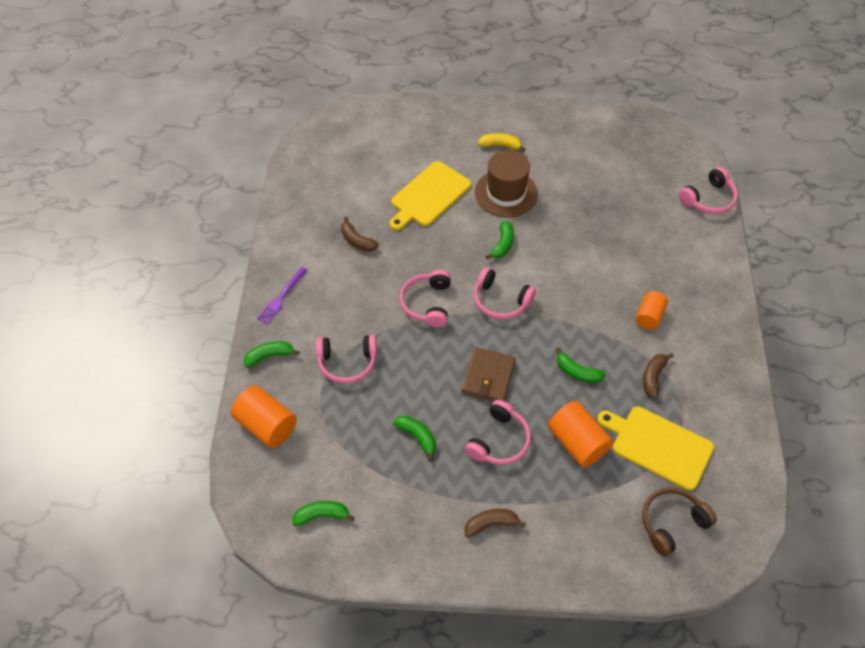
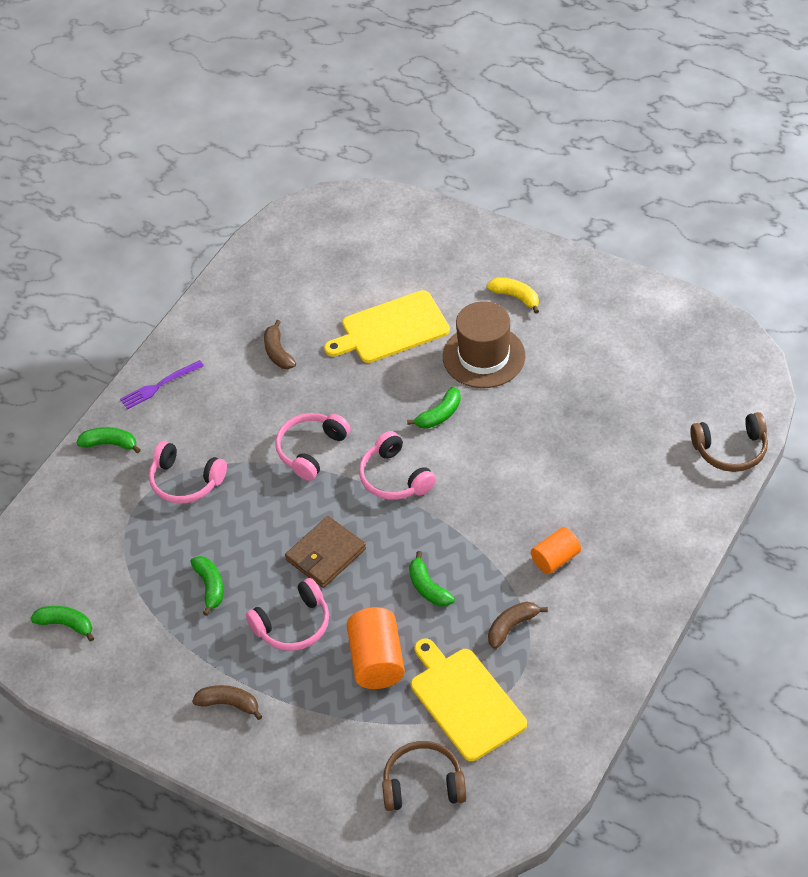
camera: 30 degrees right, 5 degrees down
orange cylinder [231,385,297,448] -> none
pink headphones [679,167,738,214] -> brown headphones [690,412,768,472]

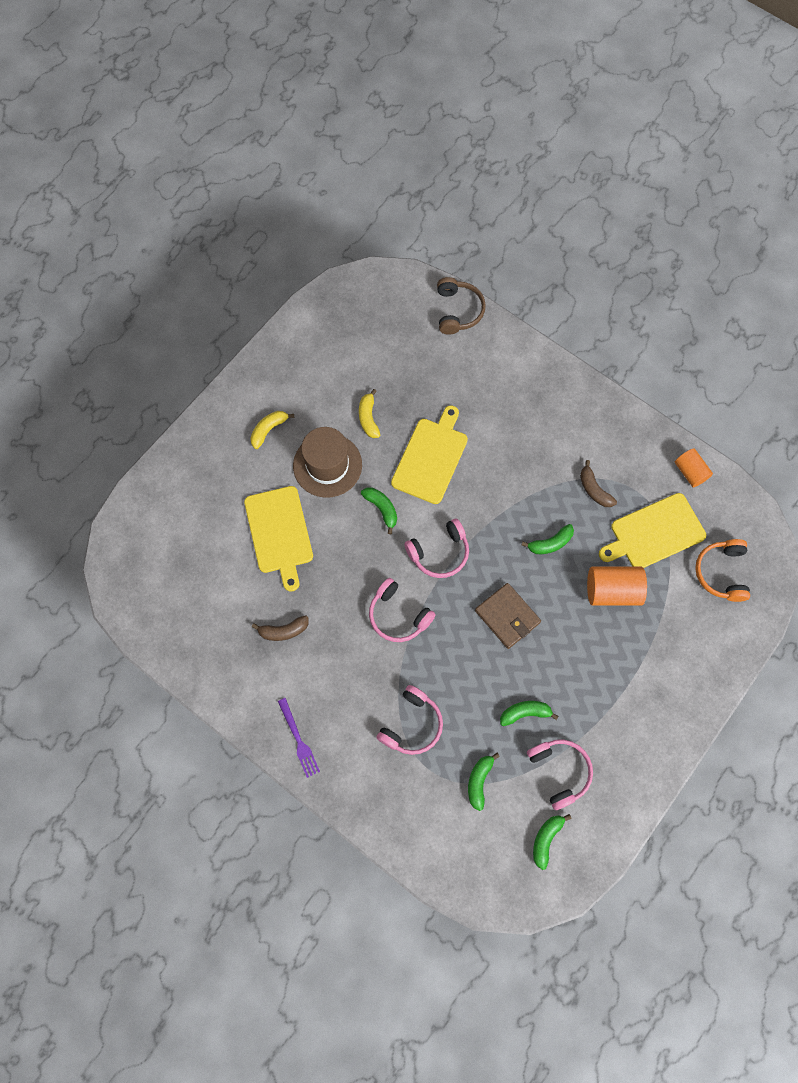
camera: 85 degrees left, 20 degrees up
green banana [76,427,141,453] -> green banana moved to [468,753,500,811]
brown banana [192,685,263,720] -> none
pink headphones [246,578,329,651] -> pink headphones moved to [527,739,593,810]
brown headphones [382,741,467,811] -> orange headphones [695,539,750,602]
orange cylinder [531,527,581,574] -> orange cylinder moved to [675,448,713,487]
none -> yellow banana [359,389,380,438]
none -> yellow cutting board [391,405,468,504]

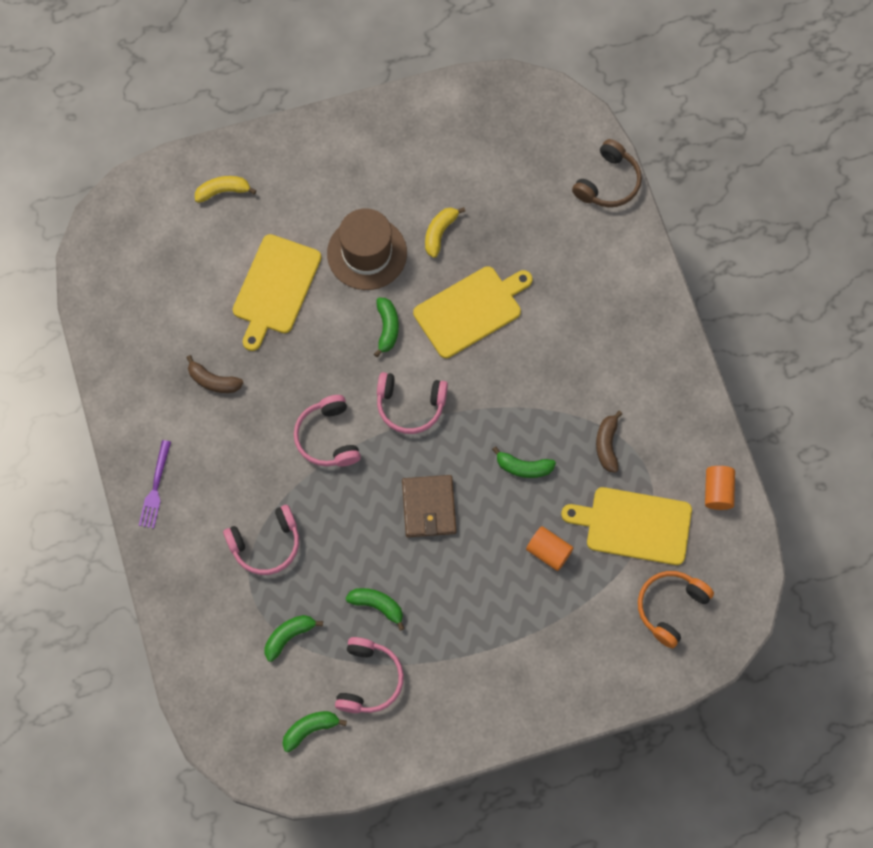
camera: 35 degrees right, 0 degrees up
yellow banana [250,411,294,449] -> yellow banana moved to [195,176,257,203]
orange cylinder [587,566,647,606] -> orange cylinder [526,526,574,571], size x0.64

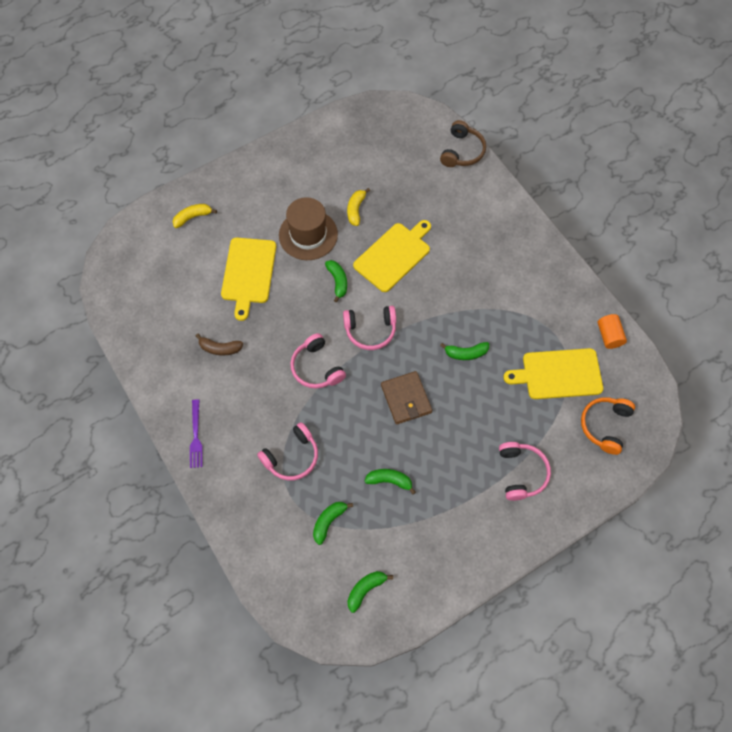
camera: 15 degrees left, 5 degrees down
pink headphones [335,637,404,713] -> pink headphones moved to [499,442,551,501]
orange cylinder [526,526,574,571] -> none
brown banana [596,411,622,473] -> none

